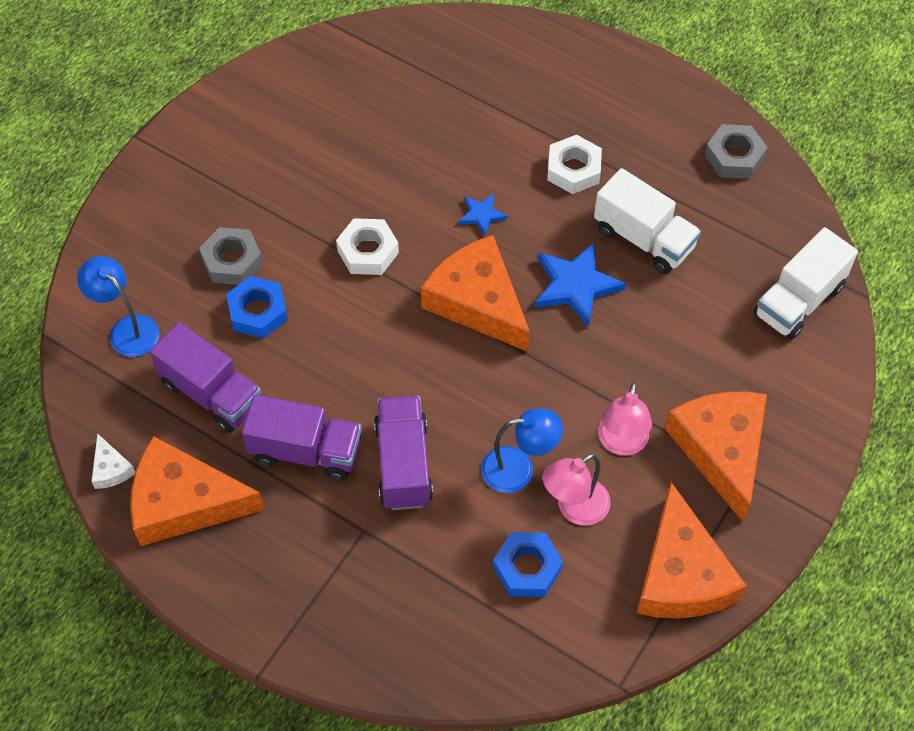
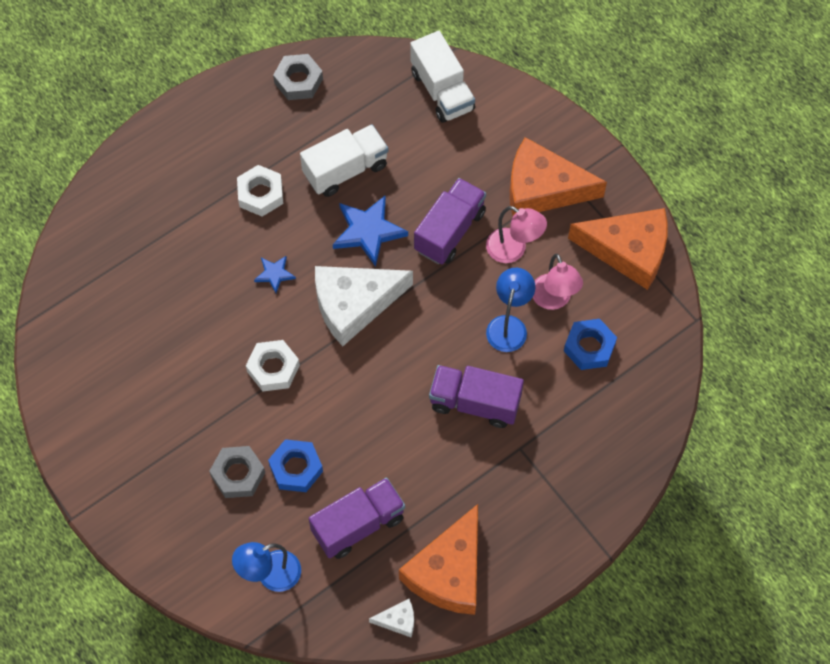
camera: 70 degrees left, 5 degrees up
purple truck [242,394,362,480] -> purple truck moved to [414,178,486,264]
orange cheese [421,235,530,352] -> white cheese [315,266,413,346]

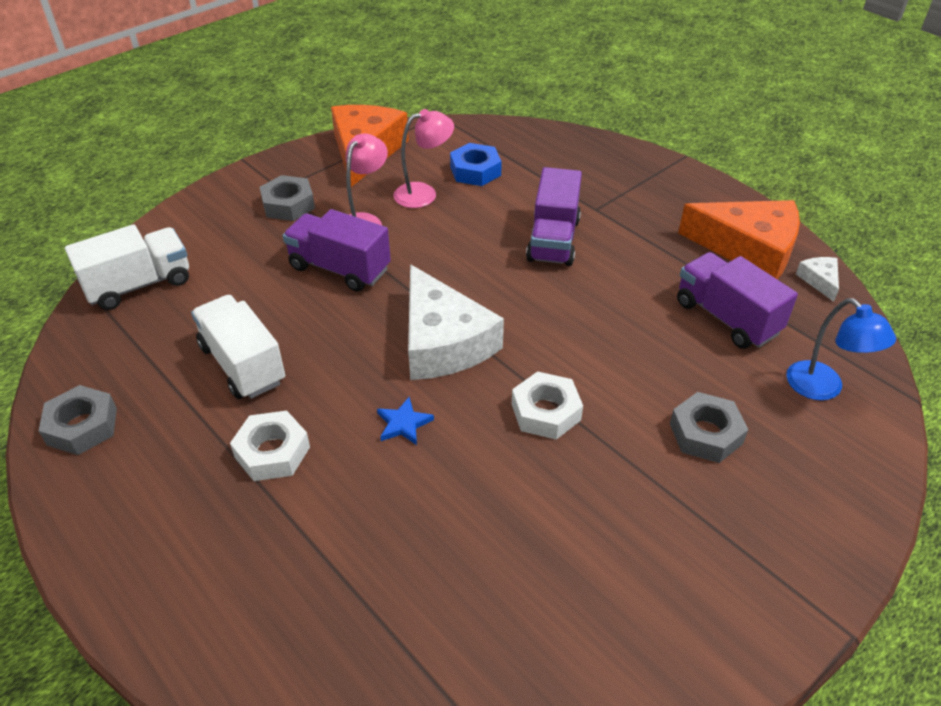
camera: 95 degrees left, 20 degrees down
blue nut [268,439,323,492] -> none
blue star [333,195,408,267] -> none
blue lamp [486,268,535,352] -> none
orange cheese [510,137,607,216] -> grey nut [260,175,315,221]

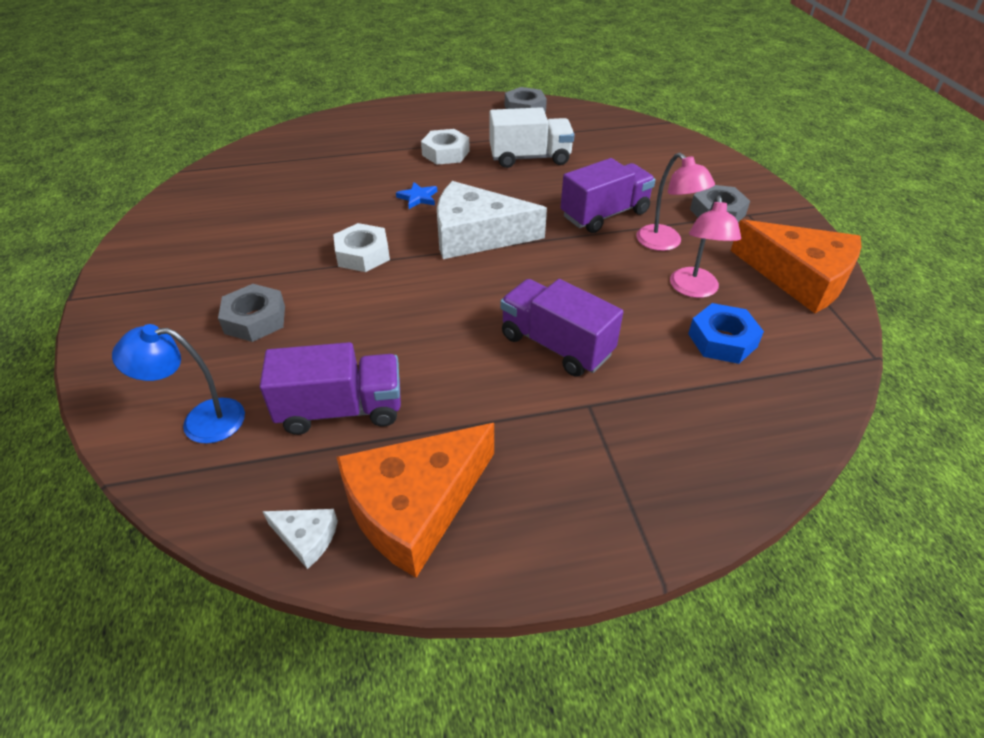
camera: 120 degrees right, 0 degrees up
white truck [65,225,189,310] -> none

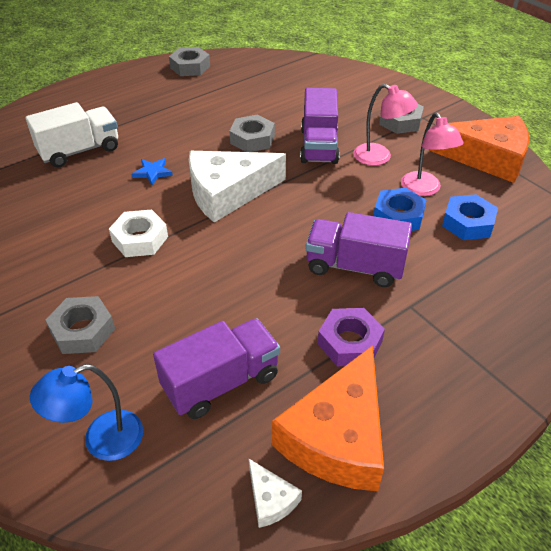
camera: 25 degrees left, 0 degrees up
white cheese [262,509,338,569] -> white cheese turned 60 degrees clockwise [249,459,302,528]
white nut [421,129,470,165] -> none
white truck [489,107,575,168] -> white truck moved to [25,102,118,167]
purple truck [561,158,656,233] -> purple truck turned 150 degrees clockwise [300,88,340,164]
none -> grey nut [230,115,275,152]
none -> purple nut [318,308,385,366]
none -> blue nut [374,188,427,231]

